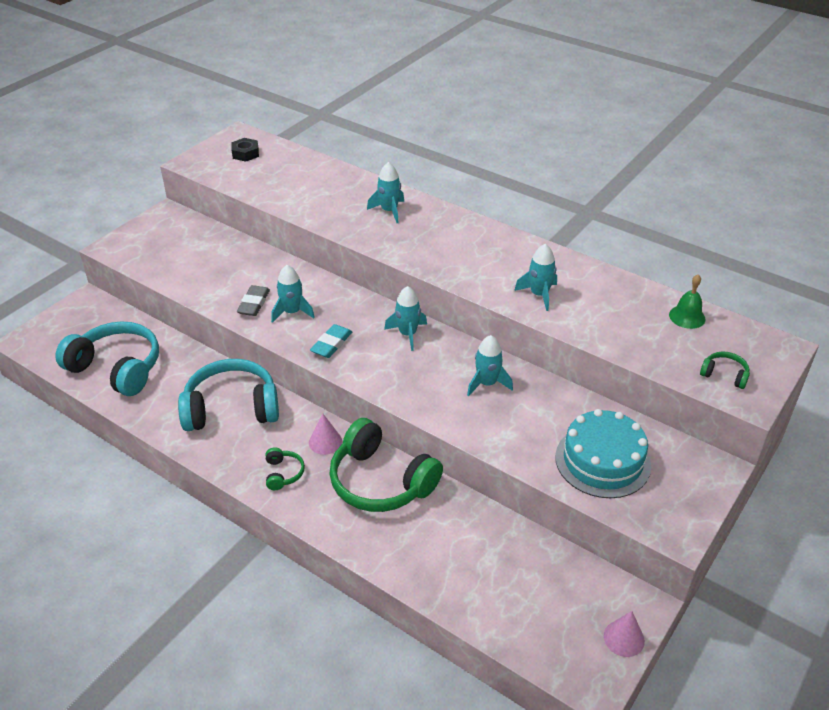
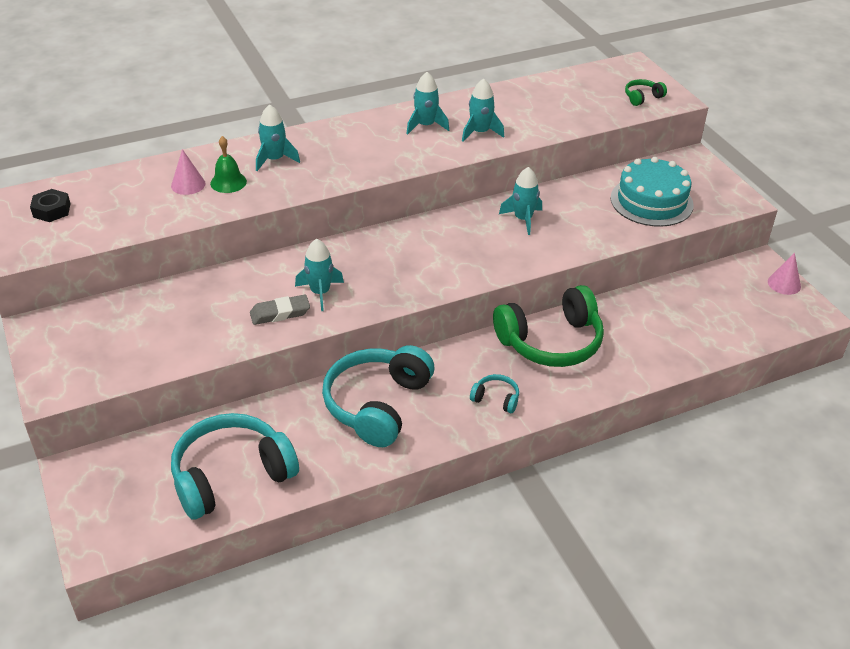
camera: 60 degrees left, 0 degrees up
grey eraser [237,285,270,316] -> grey eraser turned 60 degrees counterclockwise [250,295,310,325]
green headphones [265,448,305,490] -> turquoise headphones [470,374,519,413]
pink cone [309,413,342,455] -> pink cone moved to [171,149,206,195]
turquoise eraser [310,324,352,358] -> none
turquoise rocket [384,286,427,351] -> turquoise rocket moved to [406,72,449,134]
green bell [669,274,705,329] -> green bell moved to [210,136,247,193]

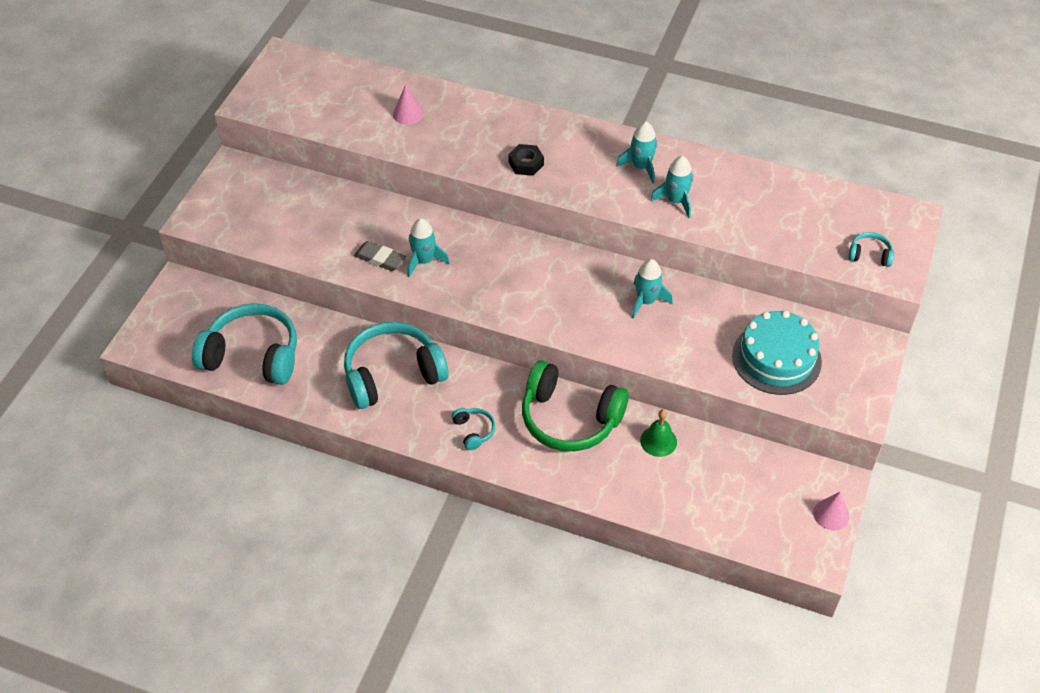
camera: 45 degrees right, 10 degrees up
black nut [30,189,70,222] -> black nut moved to [509,144,544,176]
green bell [210,136,247,193] -> green bell moved to [640,409,677,457]
turquoise rocket [256,104,300,171] -> none
green headphones [625,79,667,106] -> turquoise headphones [848,232,894,267]

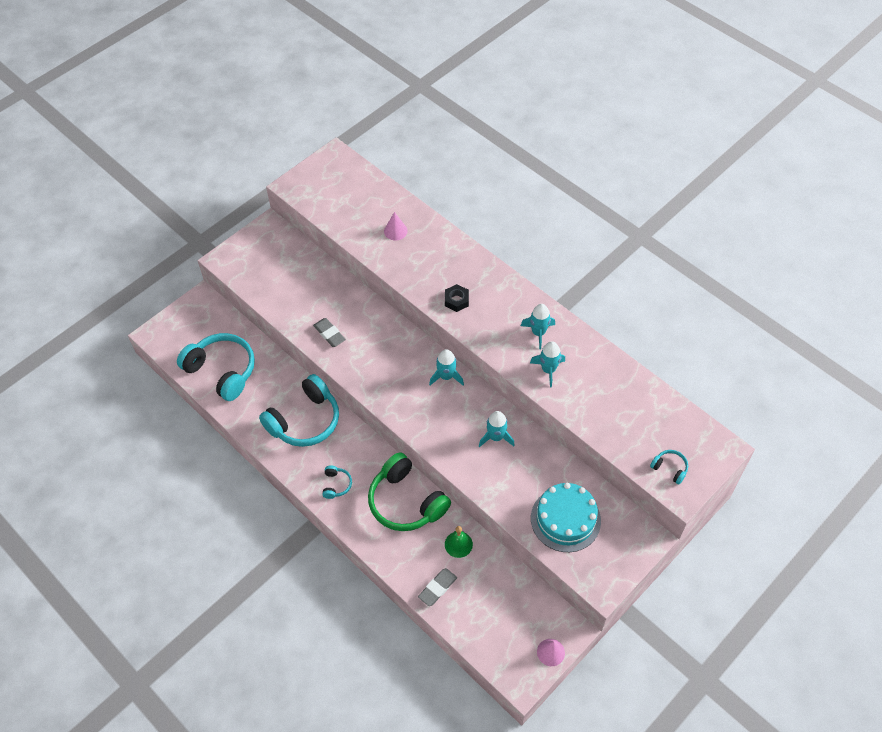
camera: 25 degrees right, 5 degrees up
turquoise headphones [344,322,448,409] -> turquoise headphones turned 135 degrees clockwise [259,374,339,447]
turquoise rocket [408,218,450,277] -> turquoise rocket moved to [429,349,464,385]
none -> grey eraser [418,568,457,606]

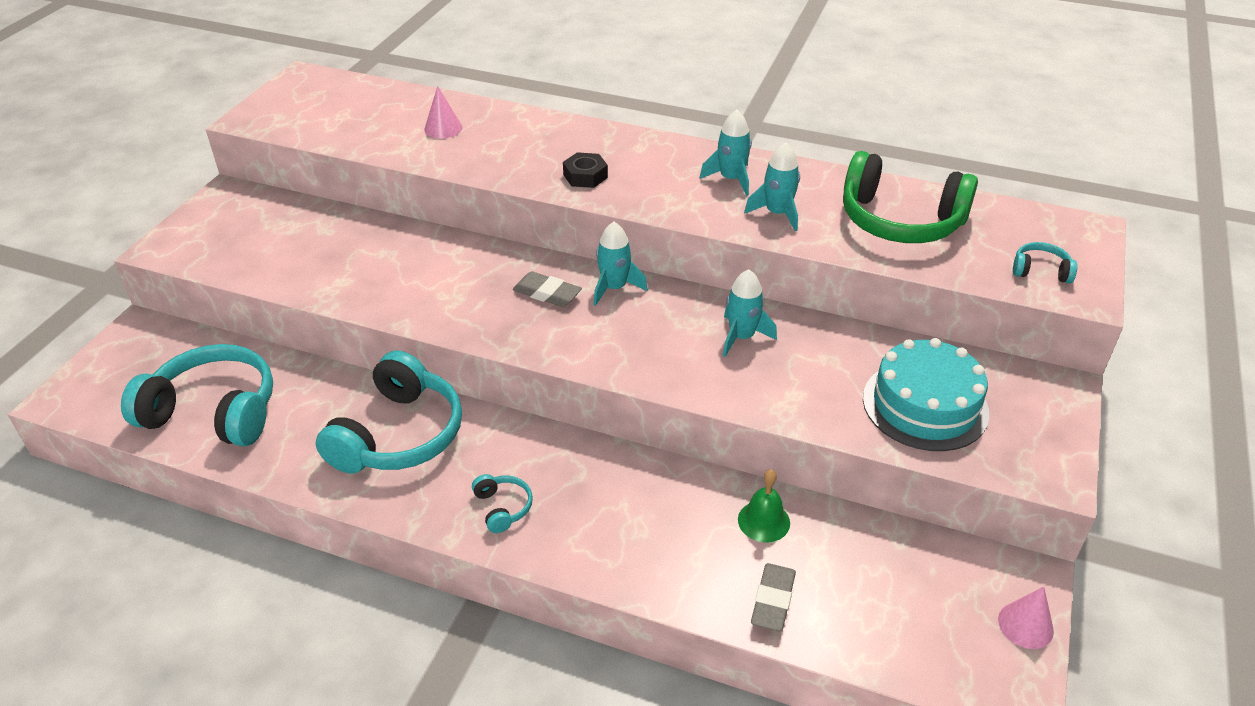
camera: 25 degrees left, 15 degrees down
grey eraser [313,318,346,347] -> grey eraser moved to [513,271,582,307]
green headphones [368,452,451,531] -> green headphones moved to [843,151,978,243]

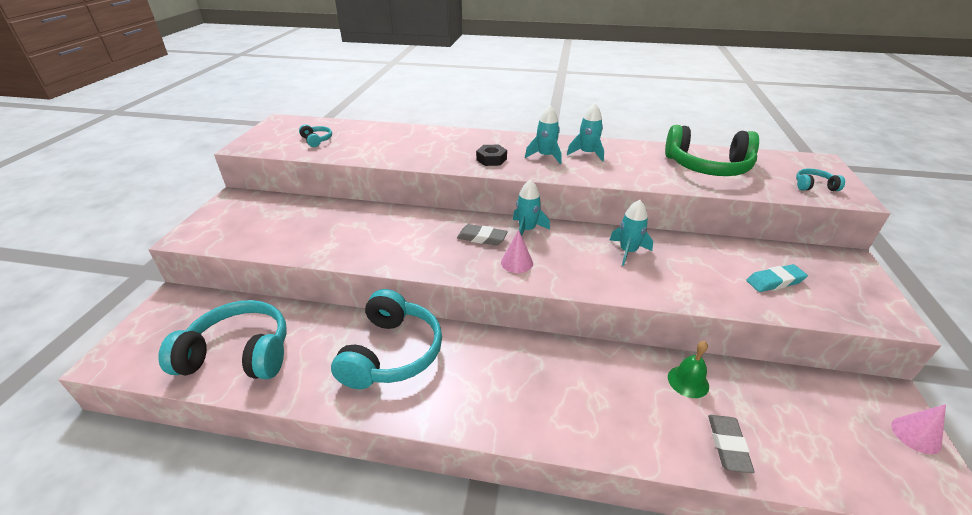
camera: 10 degrees left, 5 degrees down
pink cone [424,86,463,139] -> pink cone moved to [501,230,533,273]
turquoise headphones [472,474,533,533] -> turquoise headphones moved to [299,124,332,147]
turquoise rocket [744,143,800,231] -> turquoise rocket moved to [525,105,561,164]
turquoise cake [863,338,989,451] -> turquoise eraser [746,264,808,292]

